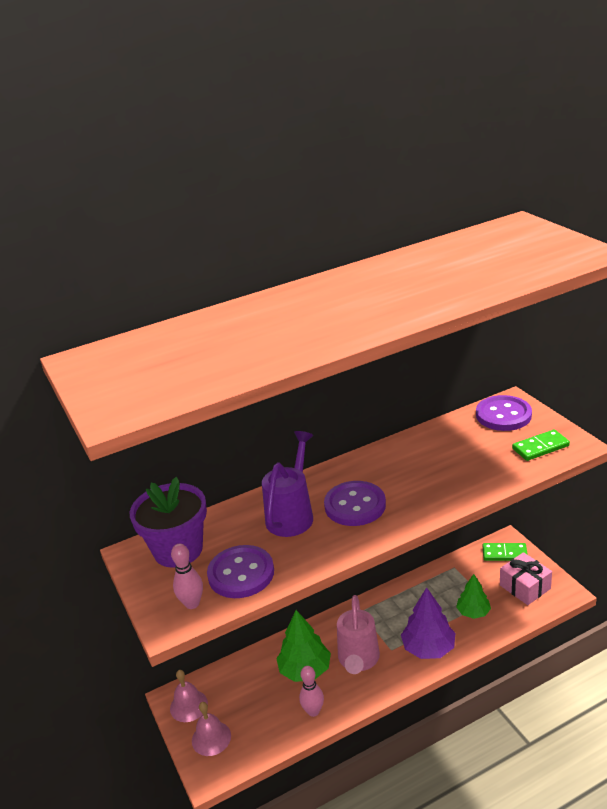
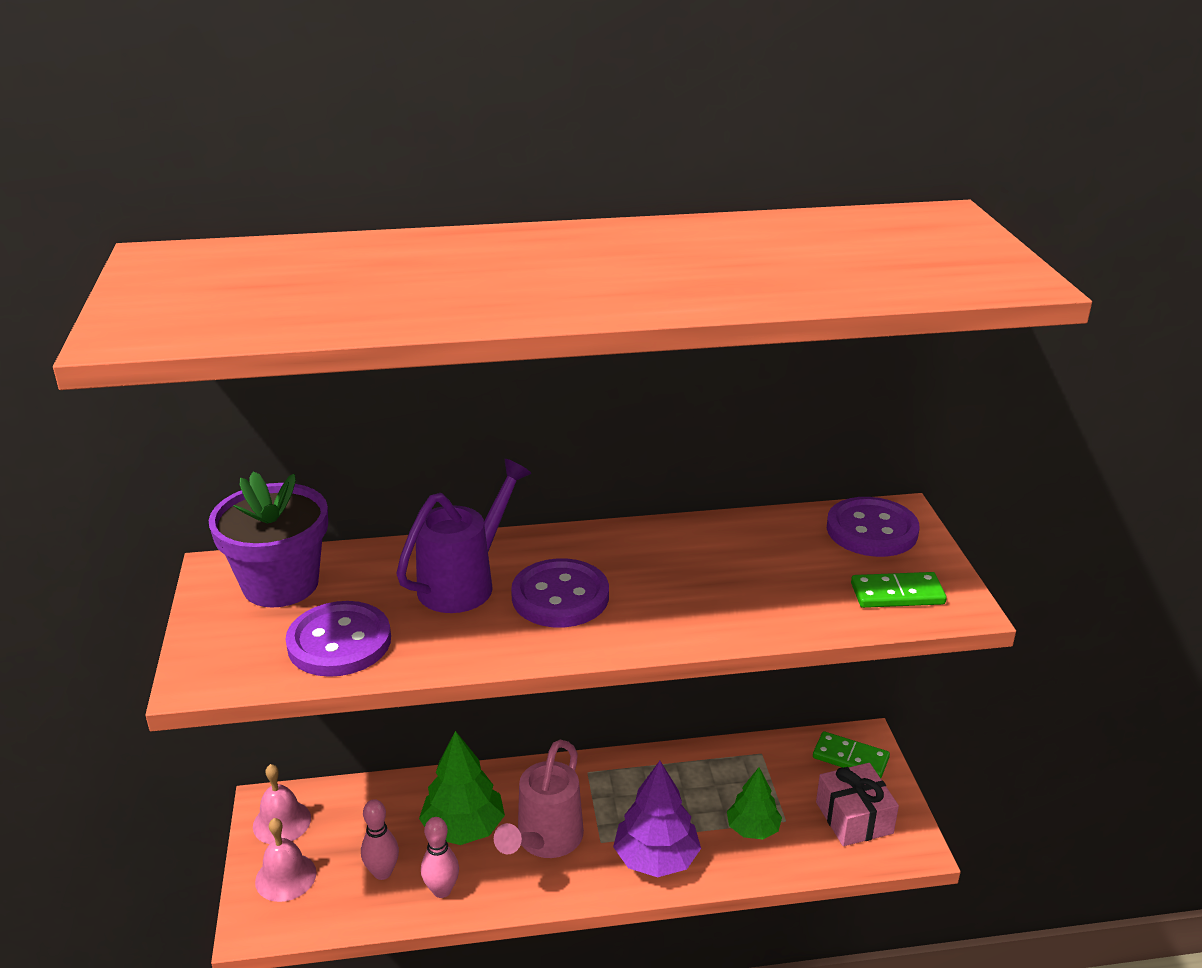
camera: 15 degrees right, 0 degrees up
pink bowling pin [171,544,203,609] -> pink bowling pin moved to [361,799,399,880]

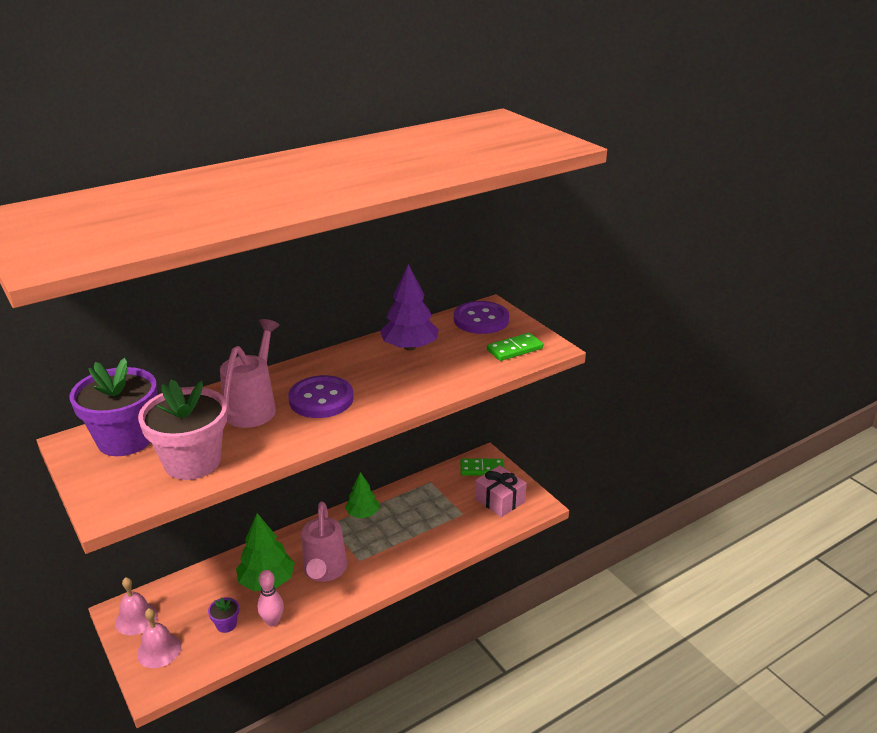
camera: 25 degrees left, 0 degrees up
purple button [285,601,391,677] -> pink flower pot [138,379,228,480]
pink bowling pin [361,799,399,880] -> purple flower pot [208,597,239,633]
purple watering can [396,459,532,613] -> pink watering can [220,319,279,428]
purple tree [613,761,701,877] -> purple tree moved to [380,264,439,351]
green tree [727,767,782,839] -> green tree moved to [345,472,379,518]

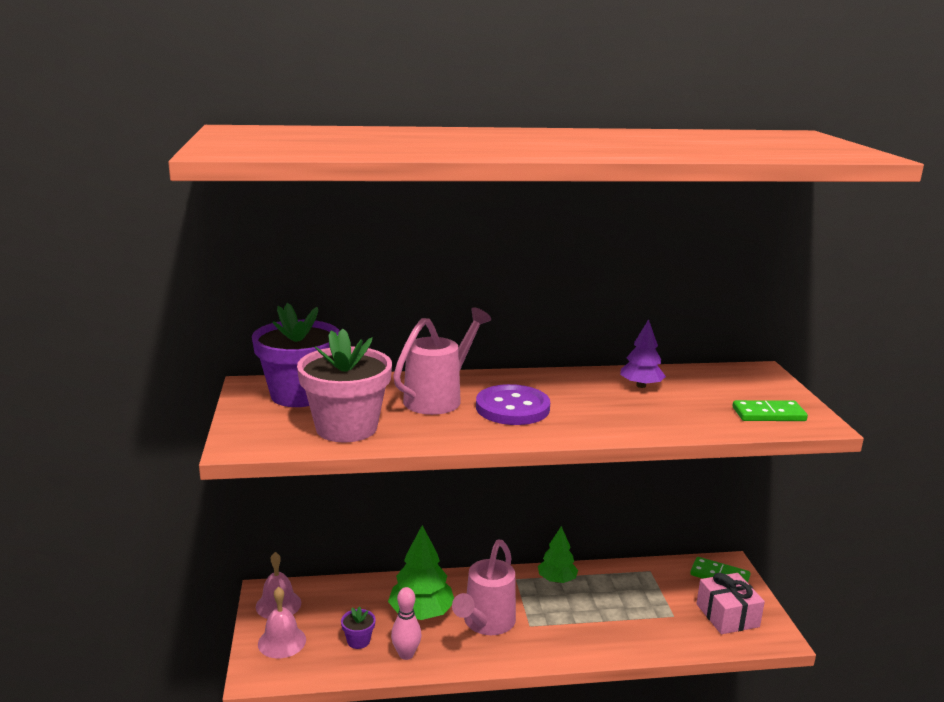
camera: 25 degrees right, 10 degrees down
purple tree [380,264,439,351] -> purple tree [620,319,666,388], size x0.65
purple button [454,301,509,334] -> none

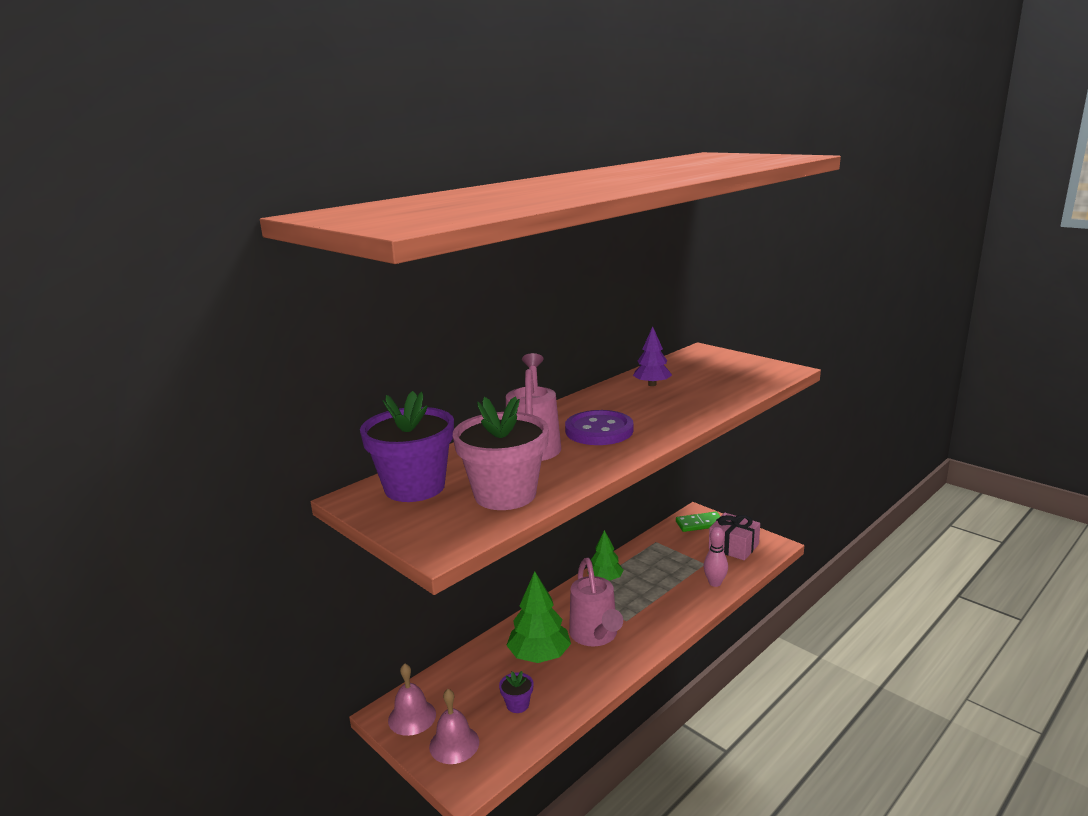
camera: 35 degrees left, 0 degrees up
pink bowling pin [391,587,421,660] -> pink bowling pin moved to [703,527,728,587]
green domino [733,400,808,421] -> none

